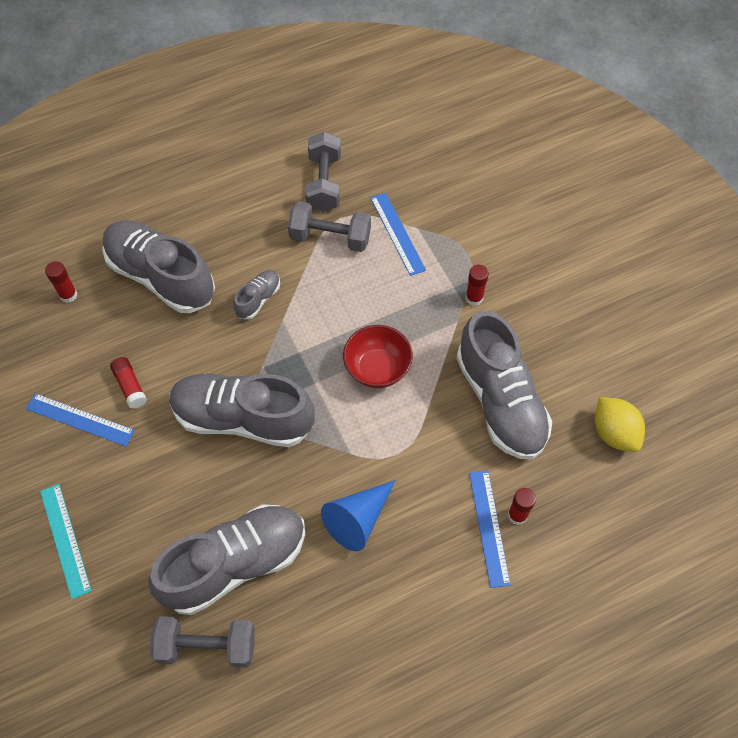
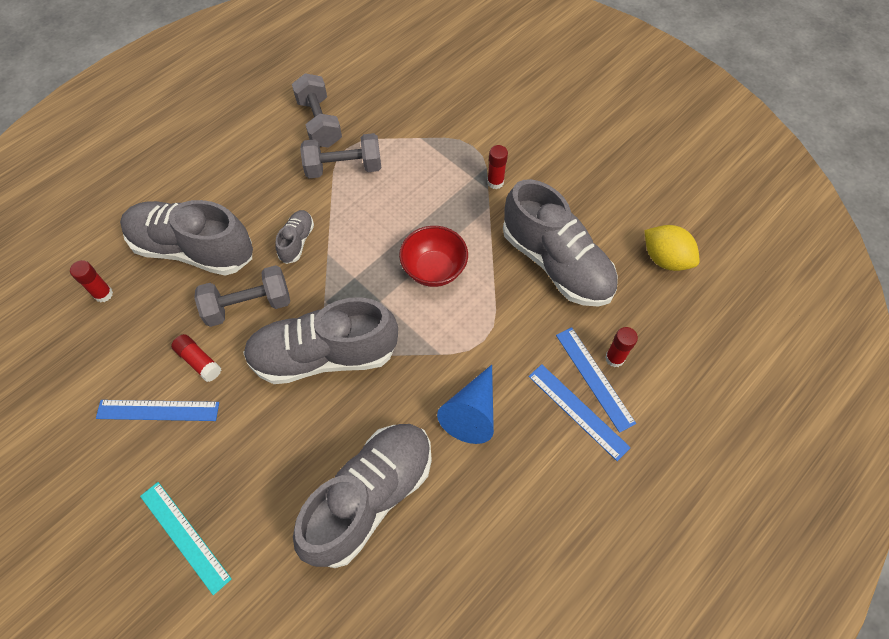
camera: 20 degrees left, 0 degrees up
grey dumbbell [150,616,255,668] -> grey dumbbell moved to [194,265,290,327]
blue ruler [371,193,426,276] -> blue ruler moved to [528,364,631,461]

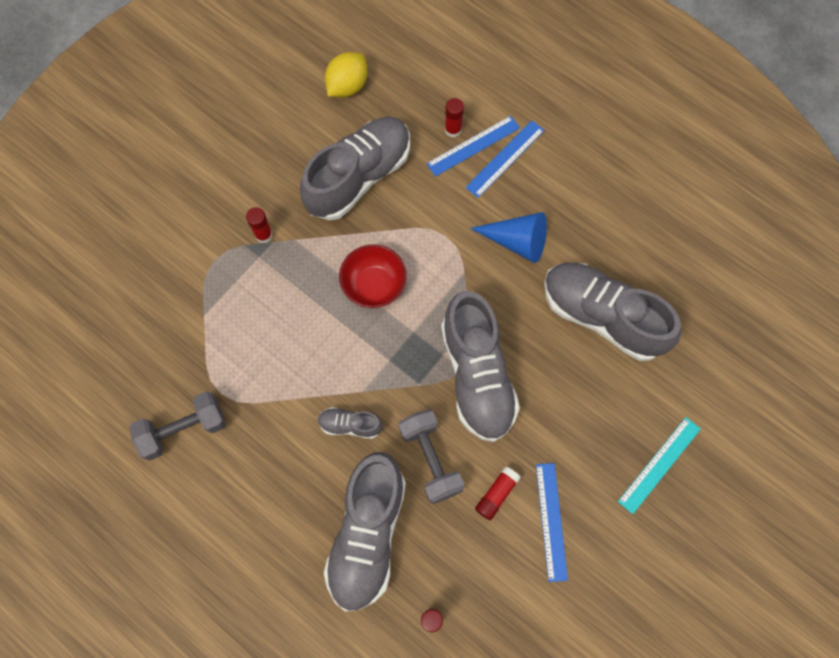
camera: 95 degrees left, 10 degrees up
grey dumbbell [300,133,381,179] -> none

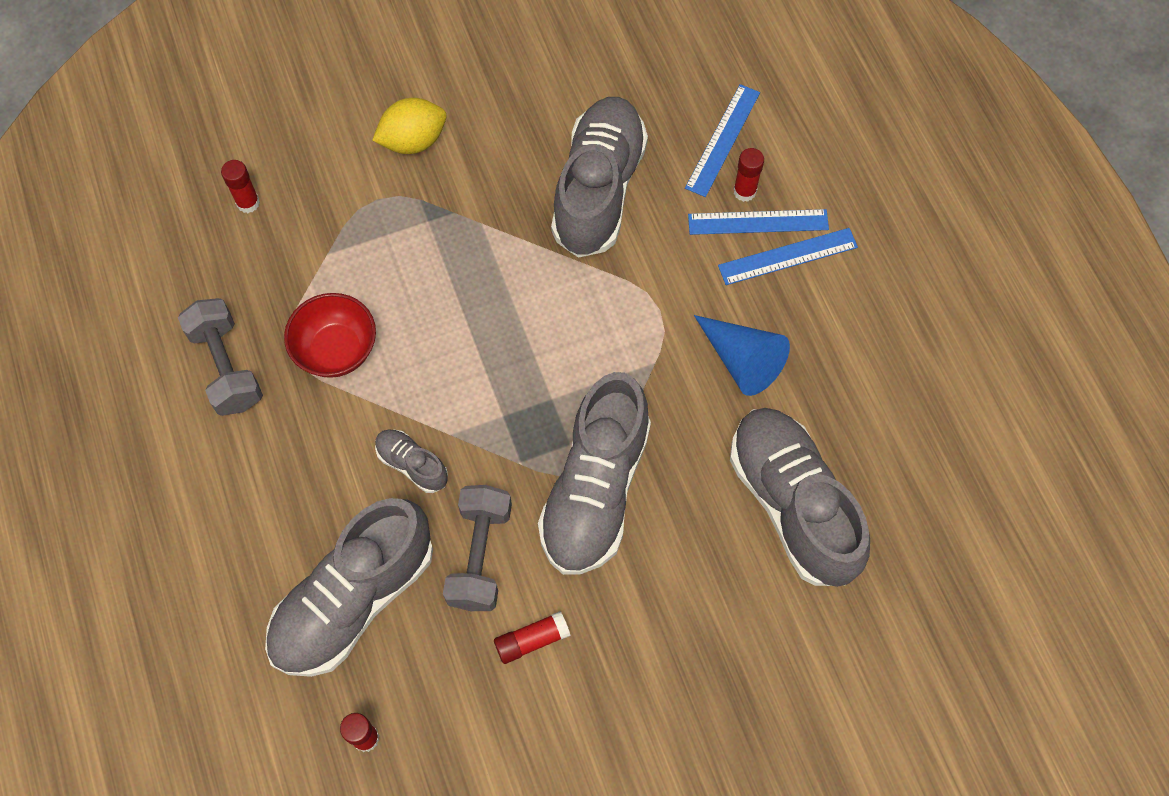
camera: 30 degrees right, 5 degrees down
grey dumbbell [130,391,226,460] -> grey dumbbell turned 60 degrees clockwise [178,298,263,416]
red glue stick [246,207,272,243] -> red glue stick moved to [221,160,260,213]
grey shoe [300,117,410,220] -> grey shoe turned 60 degrees counterclockwise [551,97,648,258]
yellow lemon [325,52,367,97] -> yellow lemon moved to [372,98,446,154]
red bowl [339,244,407,308] -> red bowl moved to [284,293,376,378]
blue ruler [536,463,568,582] -> blue ruler moved to [685,84,760,197]
turquoise ruler [618,417,701,514] -> none

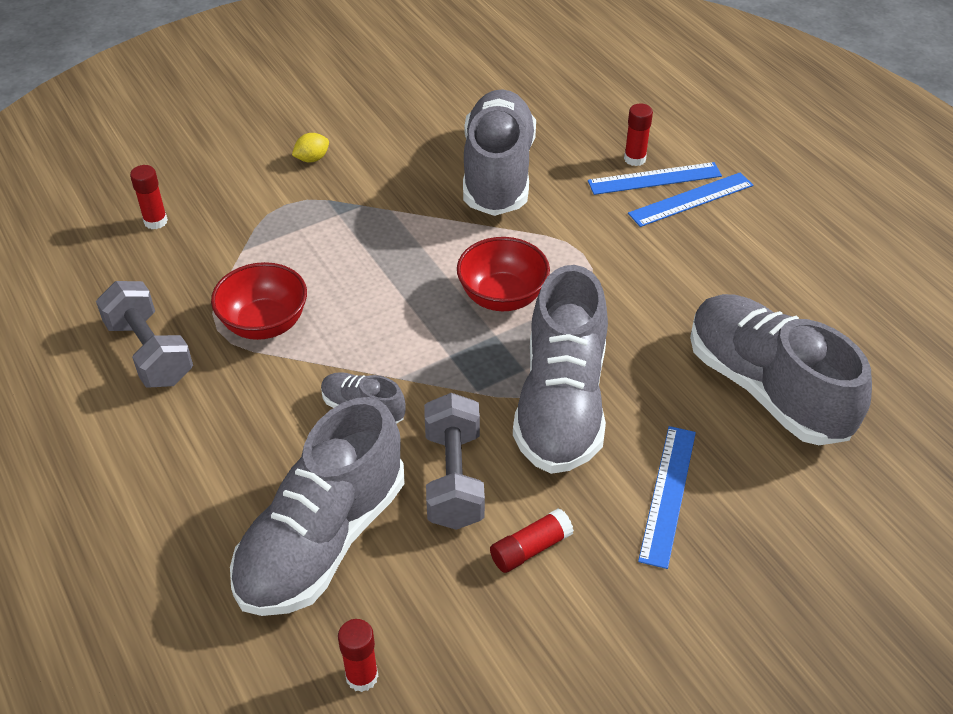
camera: 10 degrees left, 20 degrees down
yellow lemon [372,98,446,154] -> yellow lemon [292,133,329,162], size x0.55
blue ruler [685,84,760,197] -> blue ruler moved to [638,426,696,569]
blue cone [694,315,790,396] -> none
none -> red bowl [457,237,550,311]

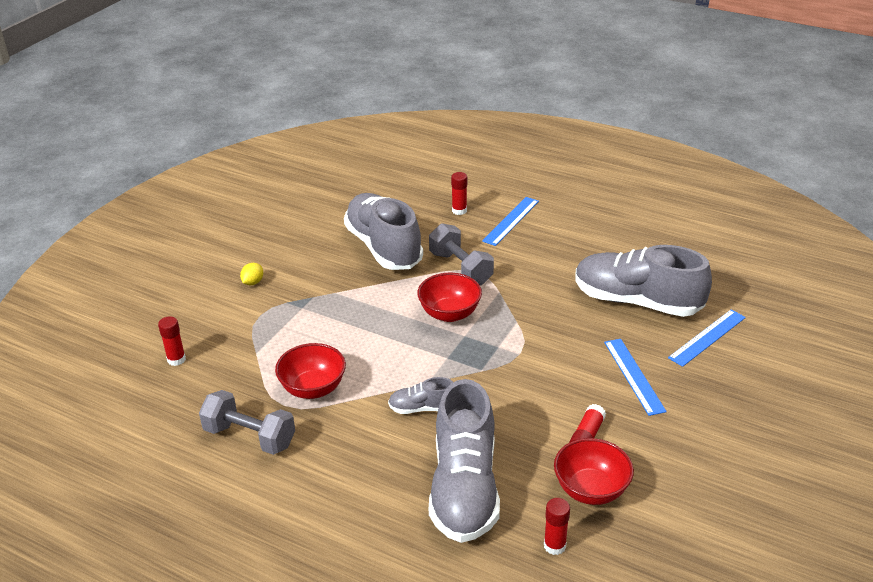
camera: 30 degrees left, 10 degrees down
grey dumbbell [424,393,485,530] -> grey dumbbell moved to [429,223,494,286]
grey shoe [513,265,608,474] -> none
blue ruler [588,162,722,195] -> blue ruler moved to [668,309,746,367]
none -> red bowl [554,438,634,505]

